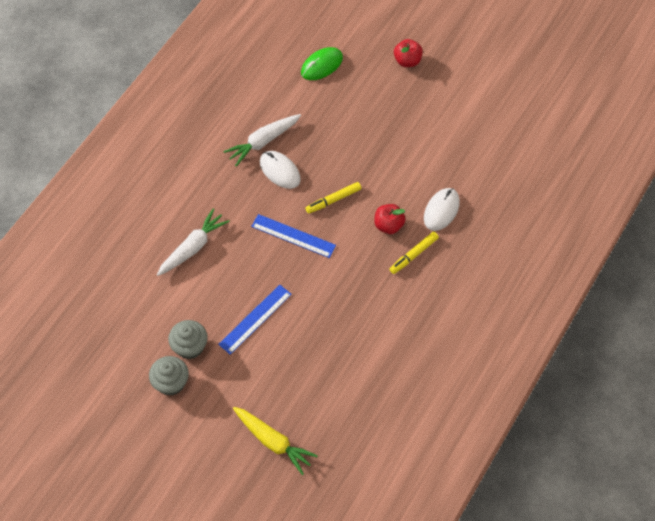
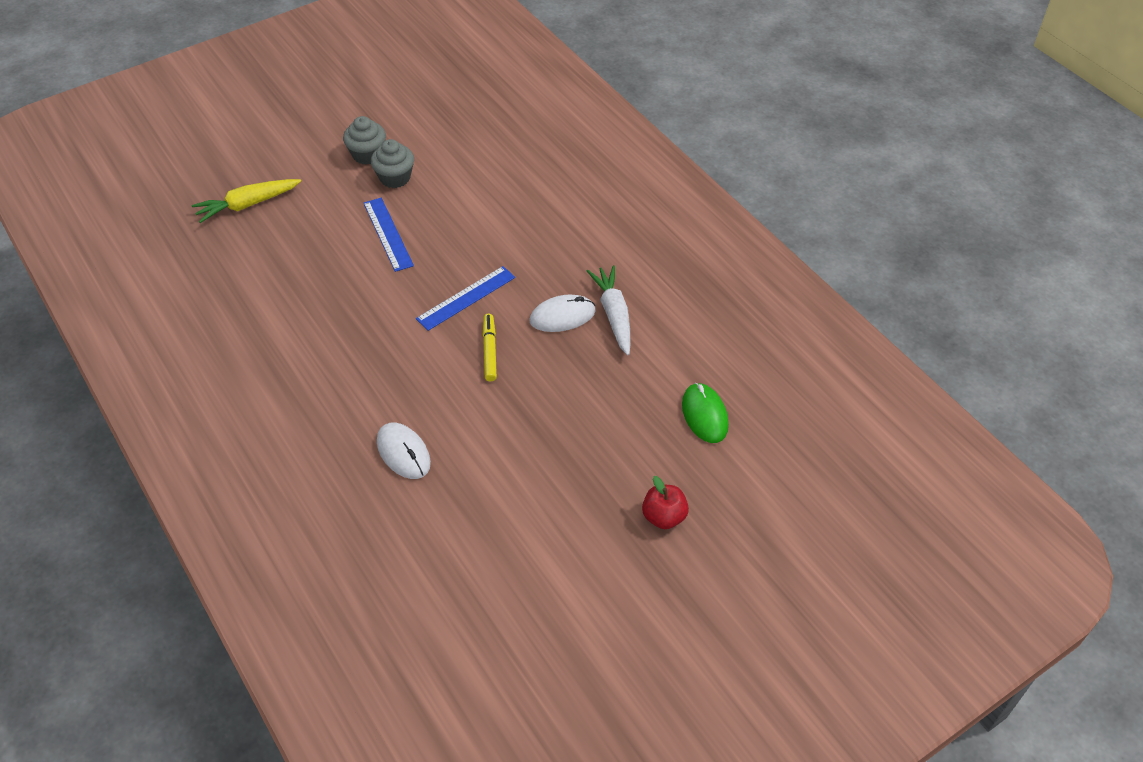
camera: 115 degrees right, 10 degrees down
white carrot [157,208,230,276] -> none
red apple [374,204,405,234] -> none
yellow marker [389,232,439,274] -> none

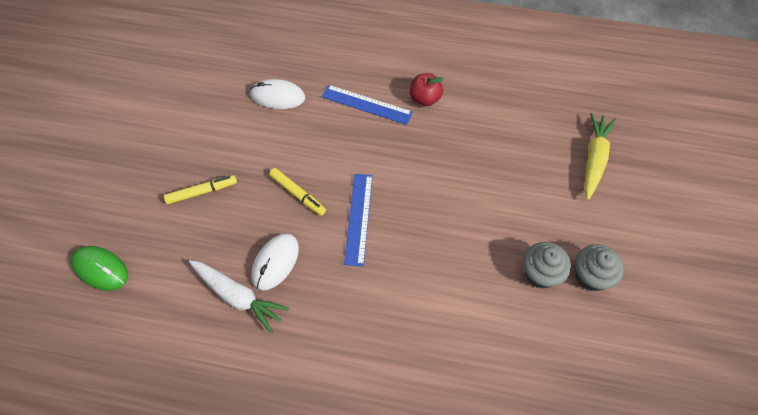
camera: 135 degrees right, 10 degrees up
blue ruler [363,198,414,272] -> blue ruler moved to [322,85,413,125]
red apple [642,476,689,529] -> red apple moved to [410,73,444,106]
none -> yellow marker [164,175,237,204]

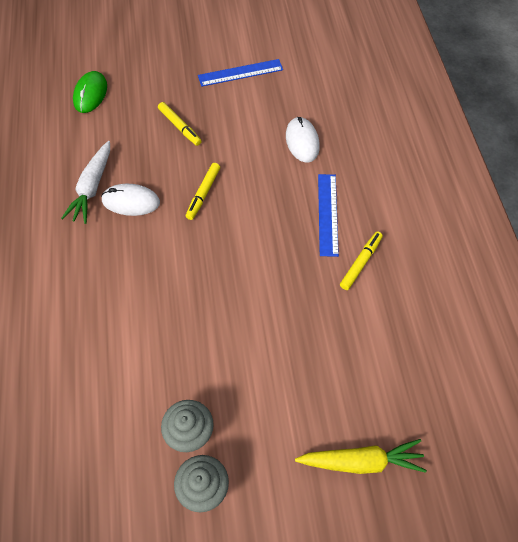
camera: 70 degrees right, 0 degrees up
blue ruler [344,174,373,266] -> blue ruler moved to [198,59,283,87]
red apple [410,73,444,106] -> yellow marker [340,231,383,290]

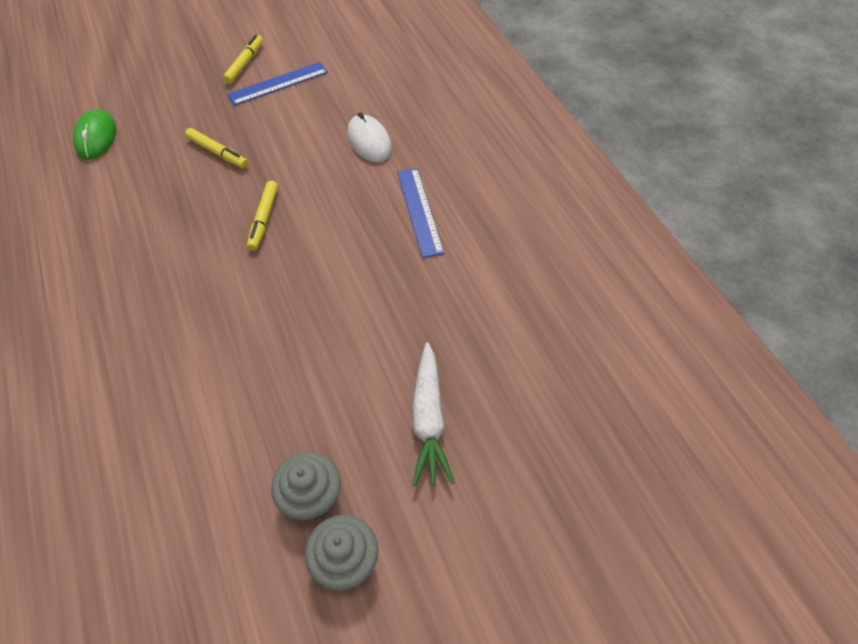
camera: 15 degrees left, 5 degrees down
white carrot [61,141,110,224] -> white carrot moved to [412,342,455,486]
white mouse [101,184,160,216] -> none
yellow carrot [295,439,427,474] -> none
yellow marker [340,231,383,290] -> yellow marker moved to [223,35,263,84]

